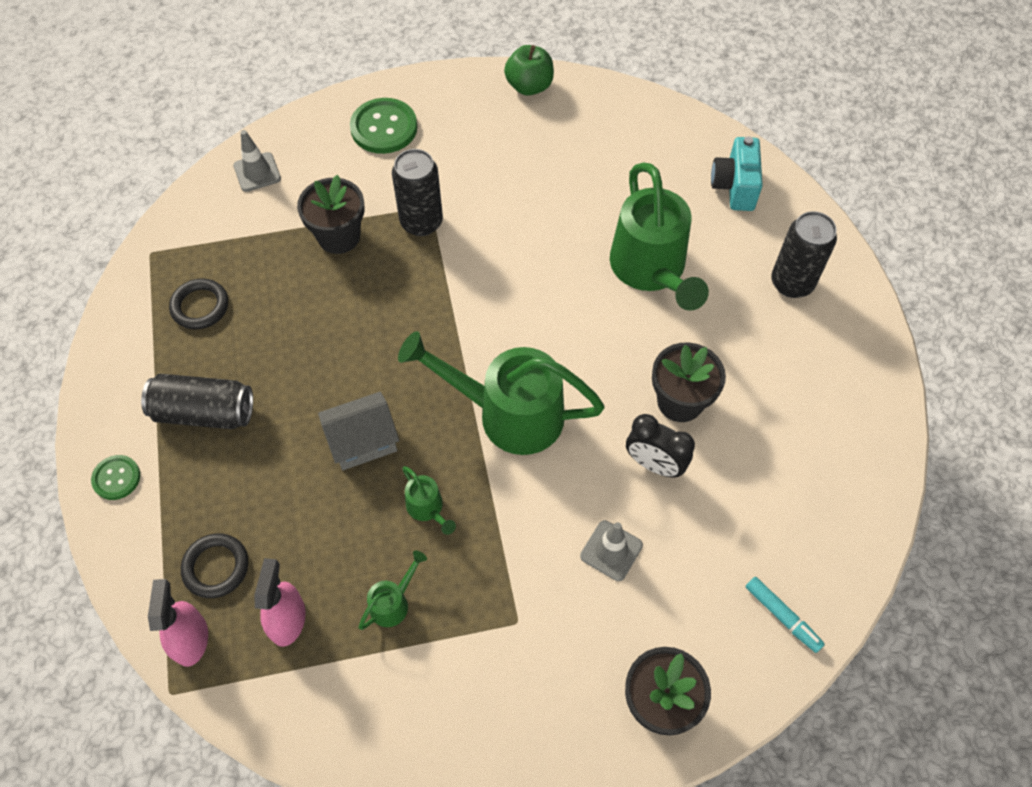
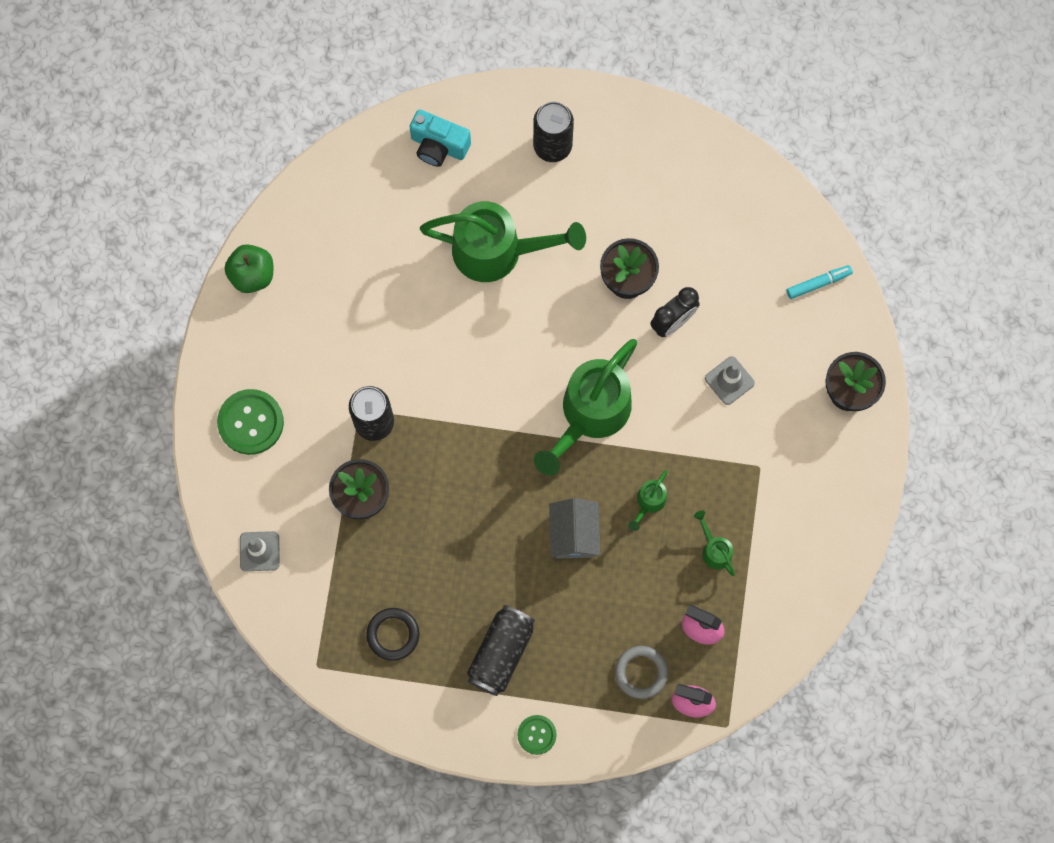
camera: 70 degrees left, 15 degrees up
black ring [181,533,248,598] -> grey ring [615,646,668,699]
green watering can [402,466,456,535] -> green watering can turned 135 degrees clockwise [628,470,668,531]

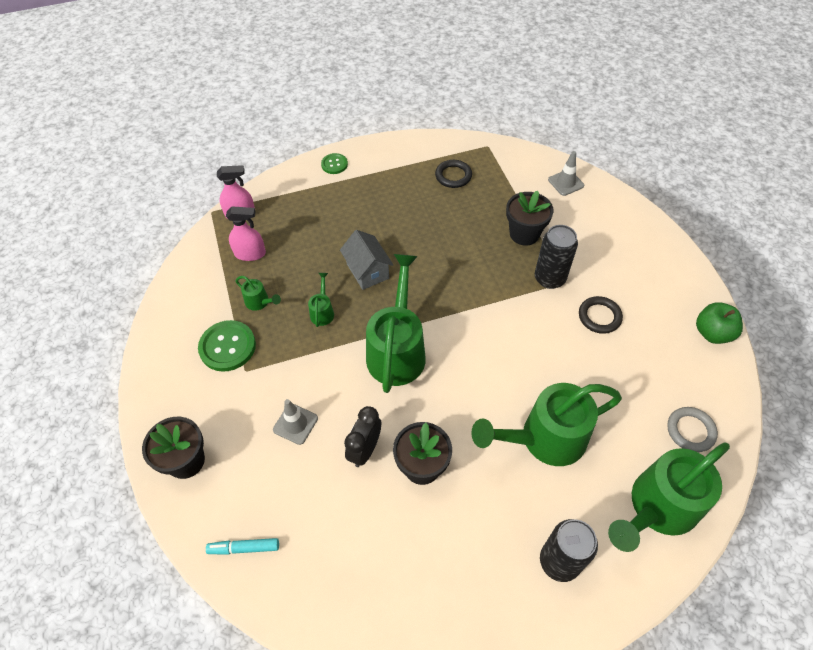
camera: 155 degrees right, 20 degrees down
green button [217,389,284,455] -> green button moved to [198,320,256,372]
turquoise camera [410,109,471,167] -> green watering can [608,442,730,552]
black can [467,605,535,696] -> none
grey ring [615,646,668,699] -> grey ring moved to [667,407,718,452]
turquoise marker [787,265,853,299] -> turquoise marker turned 45 degrees clockwise [206,538,279,555]
none -> black ring [579,296,623,334]

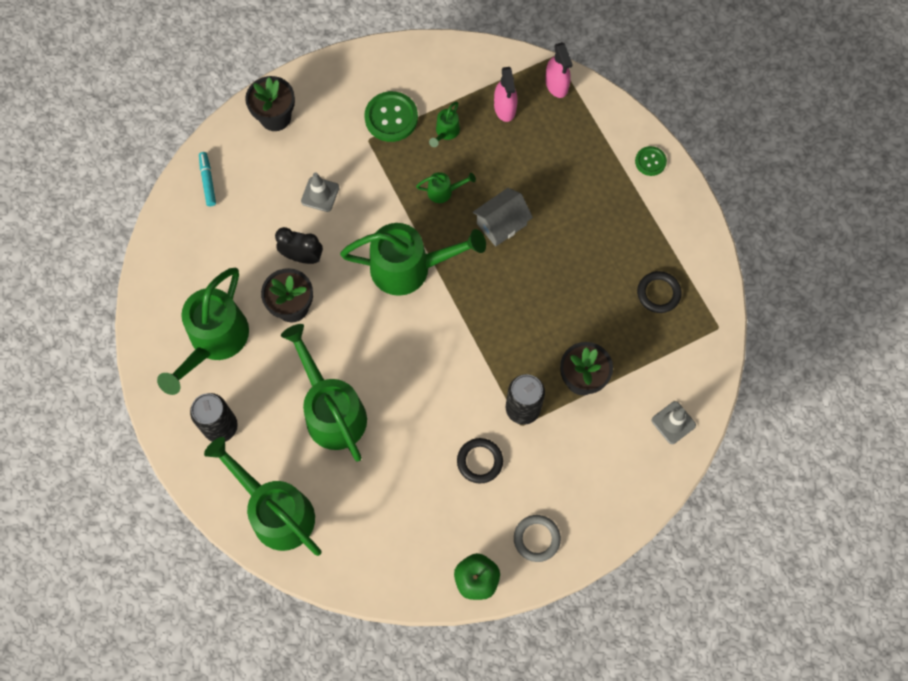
camera: 80 degrees right, 15 degrees up
grey ring [667,407,718,452] -> grey ring moved to [514,515,561,562]
none -> green watering can [157,268,249,395]

